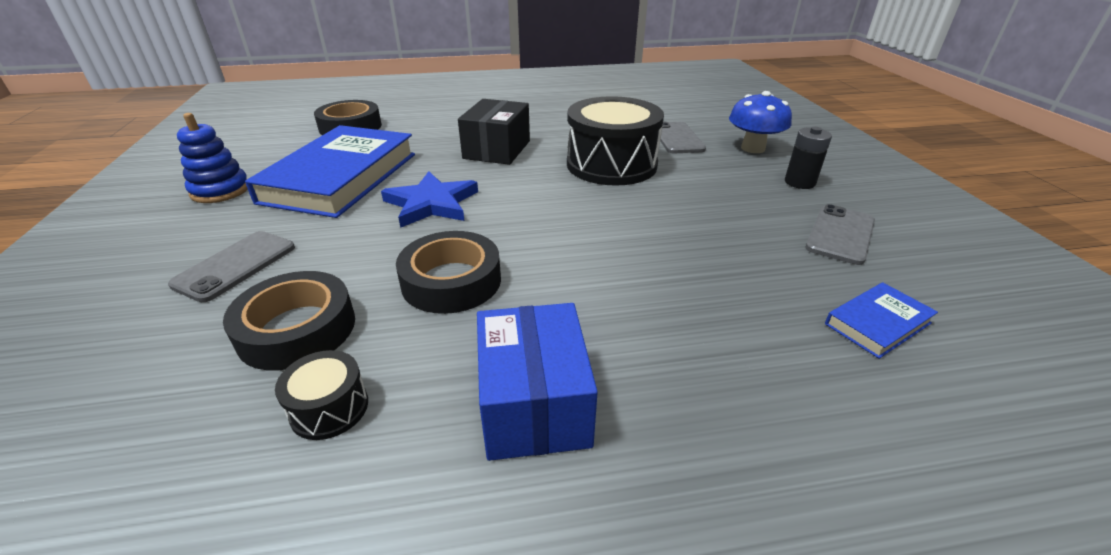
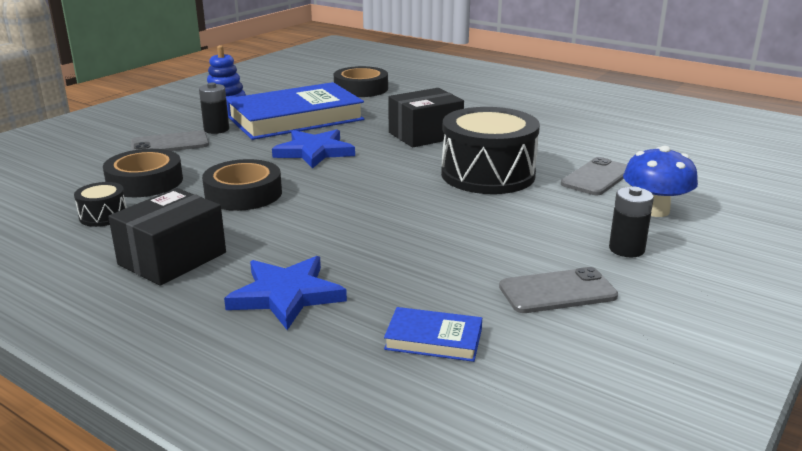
camera: 45 degrees right, 10 degrees down
blue box [477,303,598,461] -> black box [108,188,226,286]
none -> black battery [199,83,229,134]
none -> blue star [224,256,347,330]

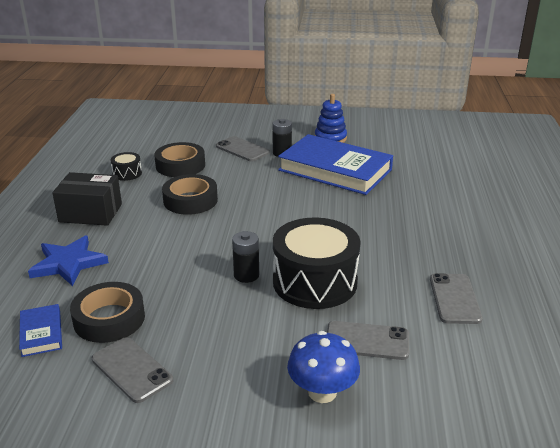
camera: 60 degrees right, 5 degrees up
blue star [272,129,355,168] -> none
black tape [334,66,388,97] -> black tape moved to [70,282,145,343]
black box [388,88,464,148] -> none
black battery [609,187,654,258] -> black battery moved to [232,231,259,283]
none -> grey phone [430,273,483,324]

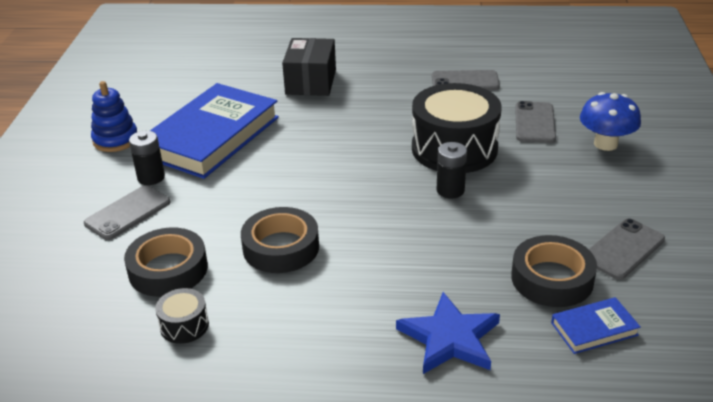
camera: 90 degrees left, 5 degrees up
black box [52,172,122,226] -> black box moved to [282,38,336,96]

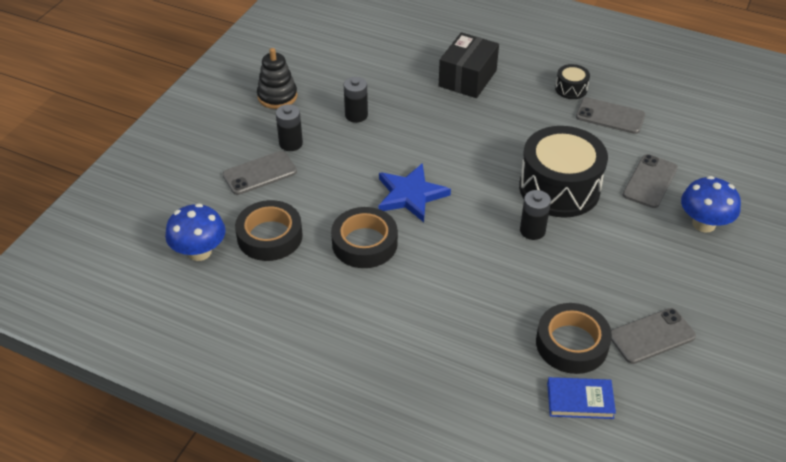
camera: 20 degrees right, 10 degrees up
blue stacking toy [91,81,137,152] -> black stacking toy [257,48,297,109]
blue book [150,83,279,179] -> black battery [344,77,368,123]
black drum [155,288,209,344] -> black drum moved to [555,64,590,99]
blue star [396,292,500,374] -> blue star moved to [378,163,451,222]
none -> blue mushroom [165,204,226,261]

